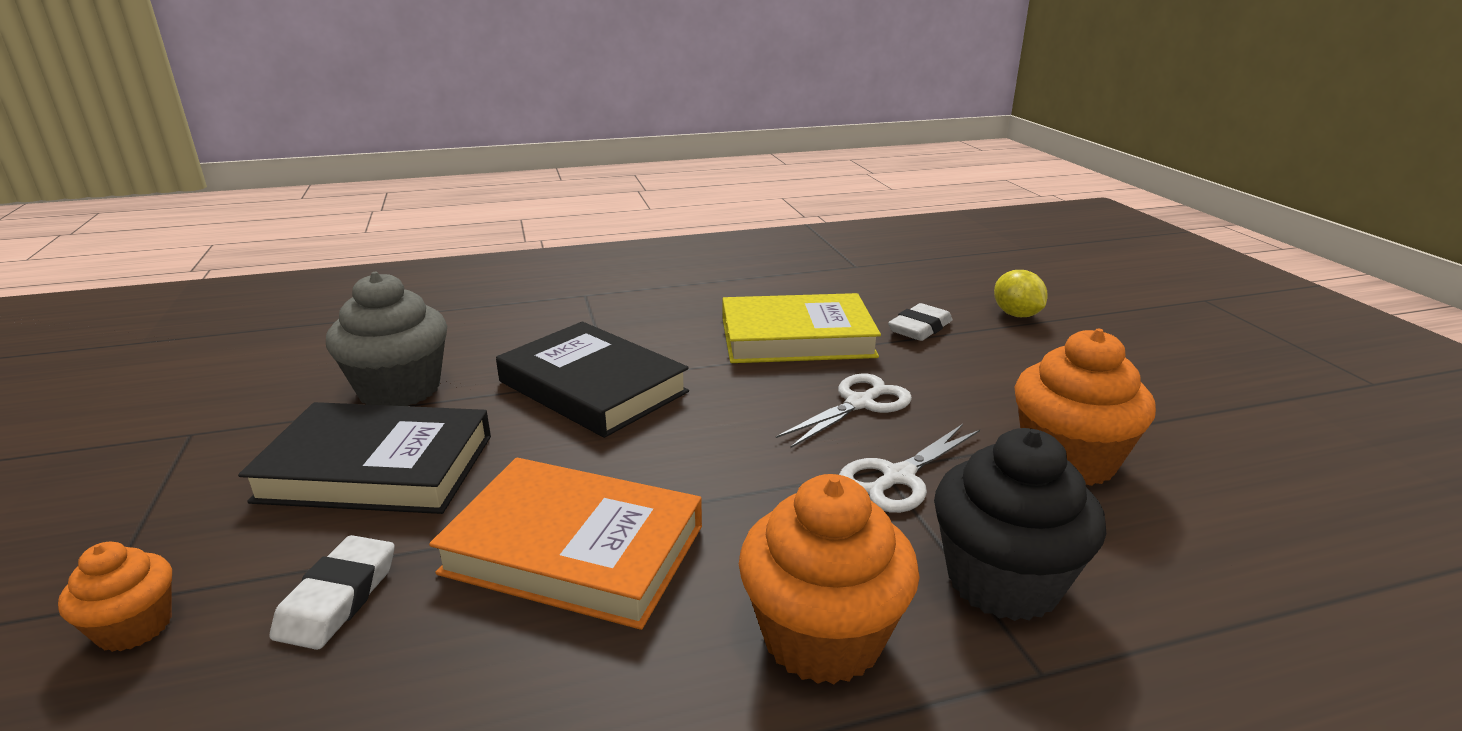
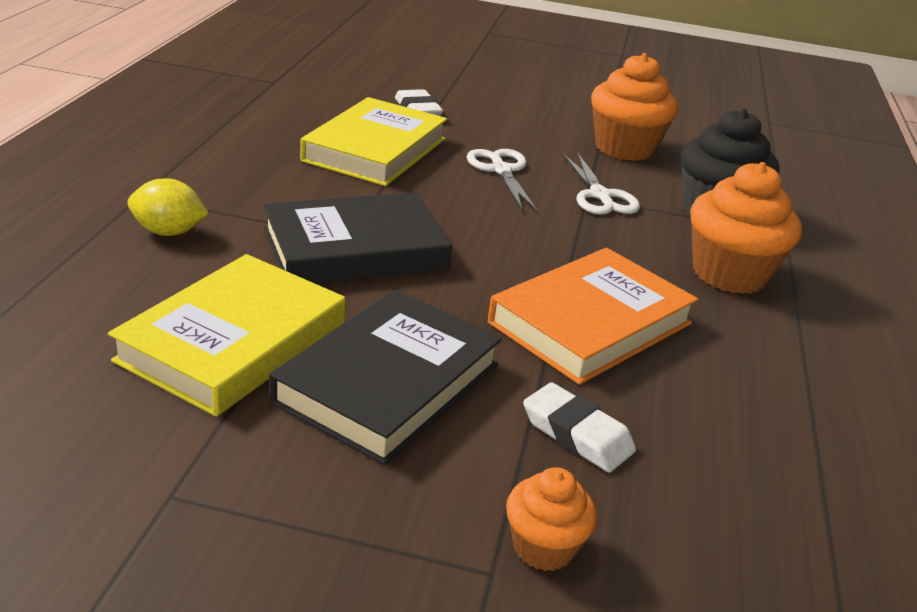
camera: 65 degrees left, 5 degrees up
grey cupcake [326,272,447,406] -> yellow book [108,254,346,417]
yellow lemon [994,270,1048,317] -> yellow lemon moved to [128,178,209,236]

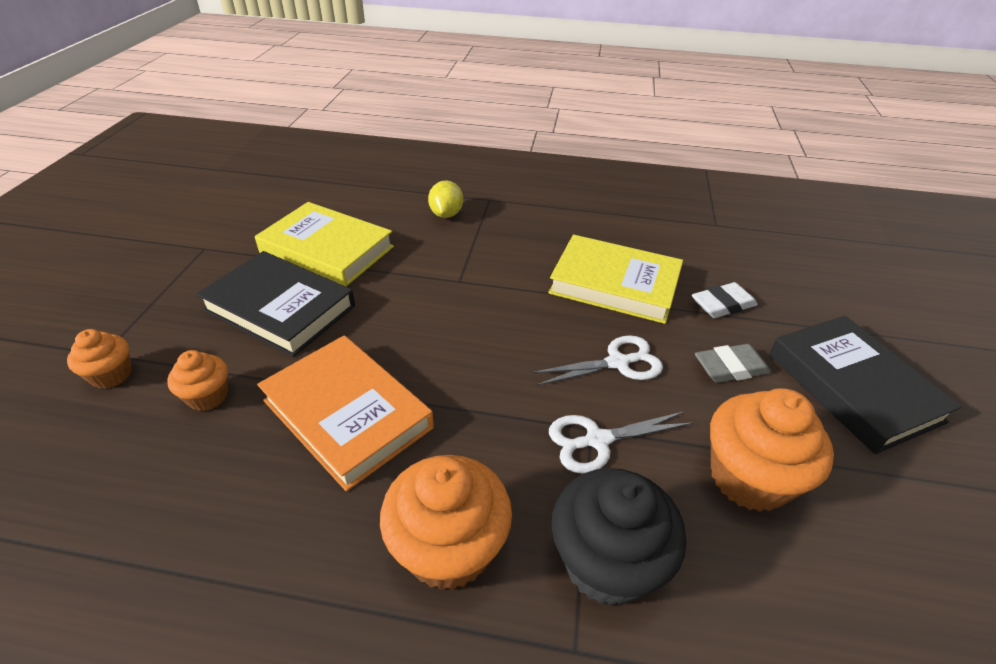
camera: 90 degrees right, 10 degrees up
black book [263,192,452,284] -> black book moved to [769,316,962,454]
white eraser [523,382,636,472] -> orange cupcake [168,350,228,411]
none -> grey eraser [695,344,771,383]

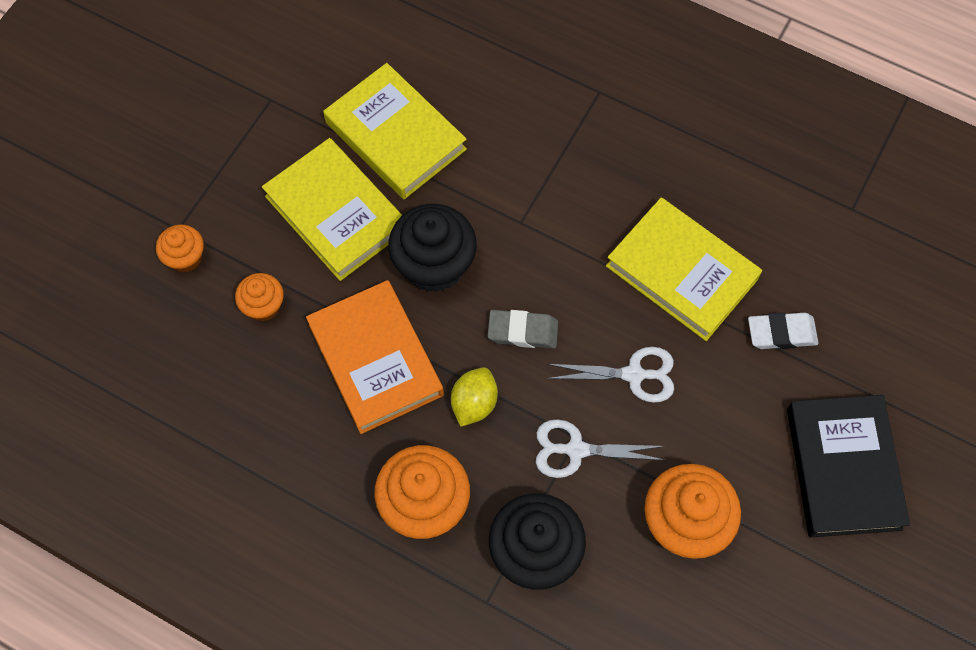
camera: 20 degrees right, 25 degrees up
black book [196,251,355,357] -> yellow book [262,138,402,281]
yellow lemon [428,180,463,218] -> yellow lemon moved to [451,367,498,427]
grey eraser [695,344,771,383] -> grey eraser moved to [488,310,558,348]
none -> black cupcake [388,204,477,292]

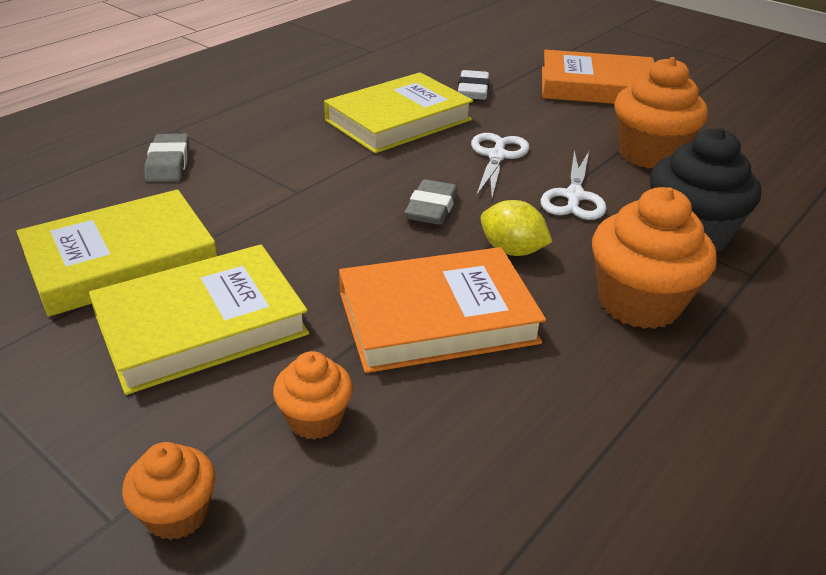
camera: 80 degrees left, 30 degrees down
black cupcake [388,204,477,292] -> none
black book [787,395,910,537] -> orange book [542,50,655,104]
none -> grey eraser [144,134,189,182]

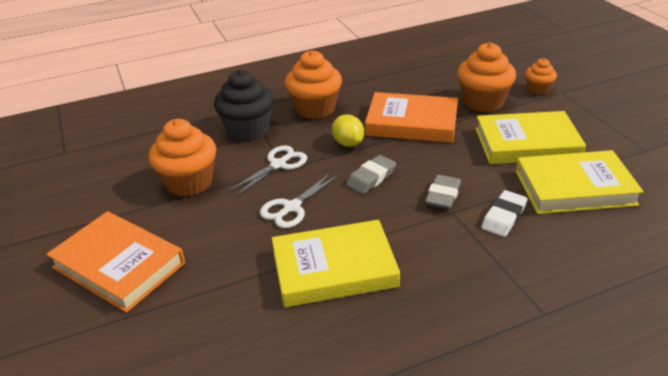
camera: 150 degrees left, 0 degrees up
grey eraser [144,134,189,182] -> grey eraser moved to [425,175,461,209]
orange cupcake [273,351,353,440] -> orange cupcake [458,42,516,112], size x1.82
white eraser [458,70,489,100] -> white eraser moved to [481,190,528,237]

